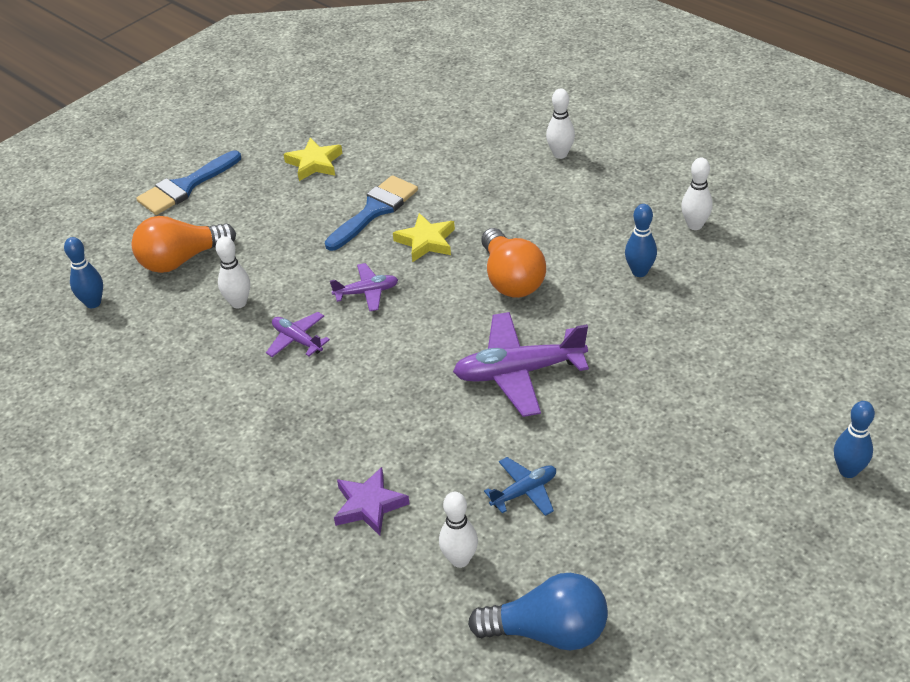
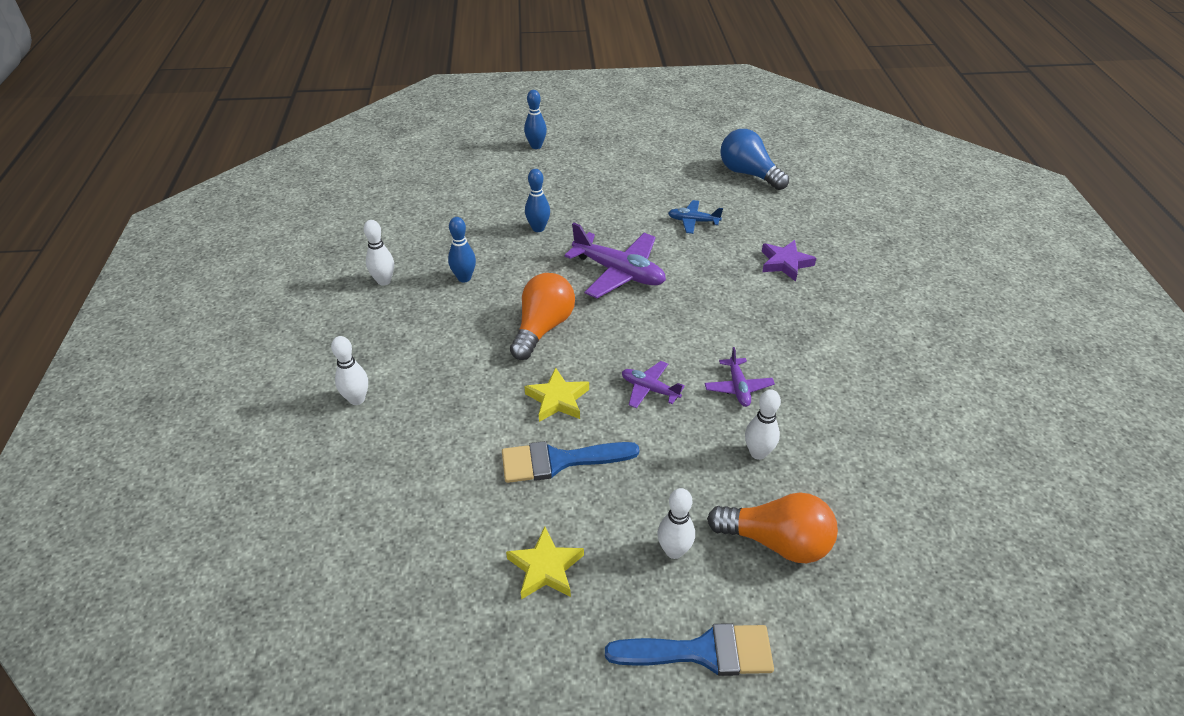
camera: 140 degrees left, 0 degrees up
blue bowling pin [64,237,103,308] -> blue bowling pin moved to [525,169,550,232]
white bowling pin [439,492,478,568] -> white bowling pin moved to [658,488,695,559]

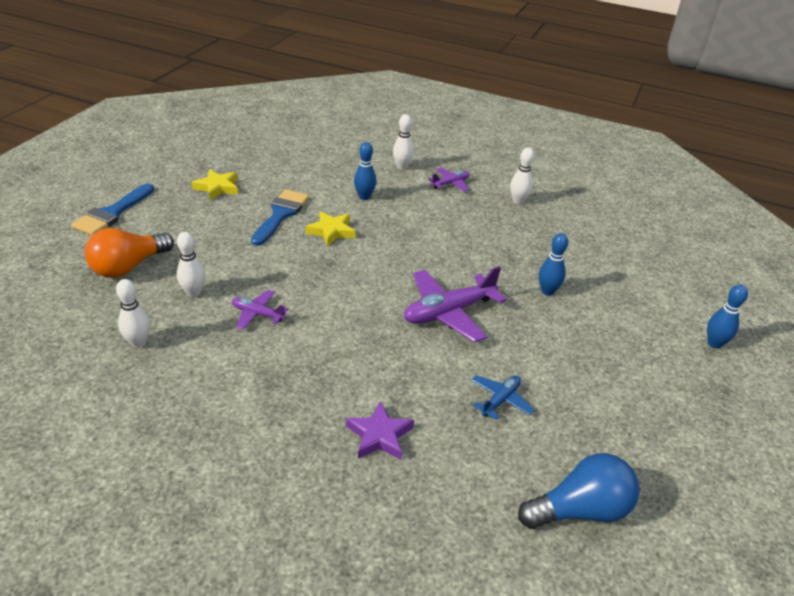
camera: 115 degrees right, 5 degrees down
blue bowling pin [448,217,476,282] -> blue bowling pin moved to [354,142,376,200]
orange light bulb [510,273,575,360] -> none
purple plane [622,361,685,408] -> purple plane moved to [428,168,470,192]
white bowling pin [658,488,695,559] -> white bowling pin moved to [116,279,150,348]

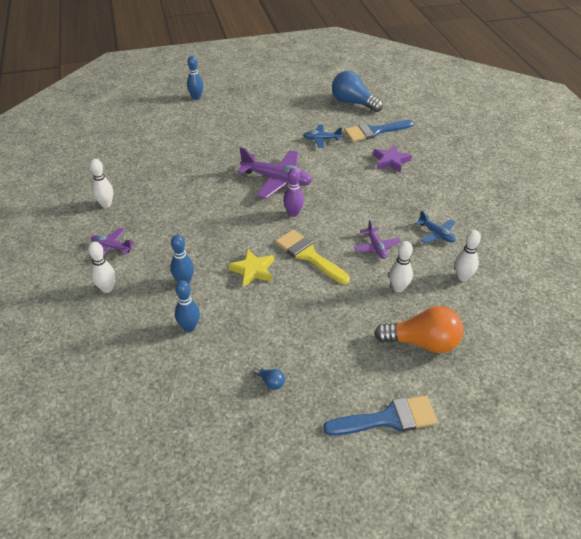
camera: 125 degrees left, 5 degrees up
yellow star [192,169,238,200] -> blue light bulb [253,366,285,390]
blue brush [251,189,309,246] -> blue brush moved to [344,120,414,142]
blue bowling pin [539,233,568,296] -> blue bowling pin moved to [175,280,200,332]
none -> yellow brush [275,230,350,284]
none -> purple bowling pin [283,168,304,217]
none -> blue plane [415,210,456,243]

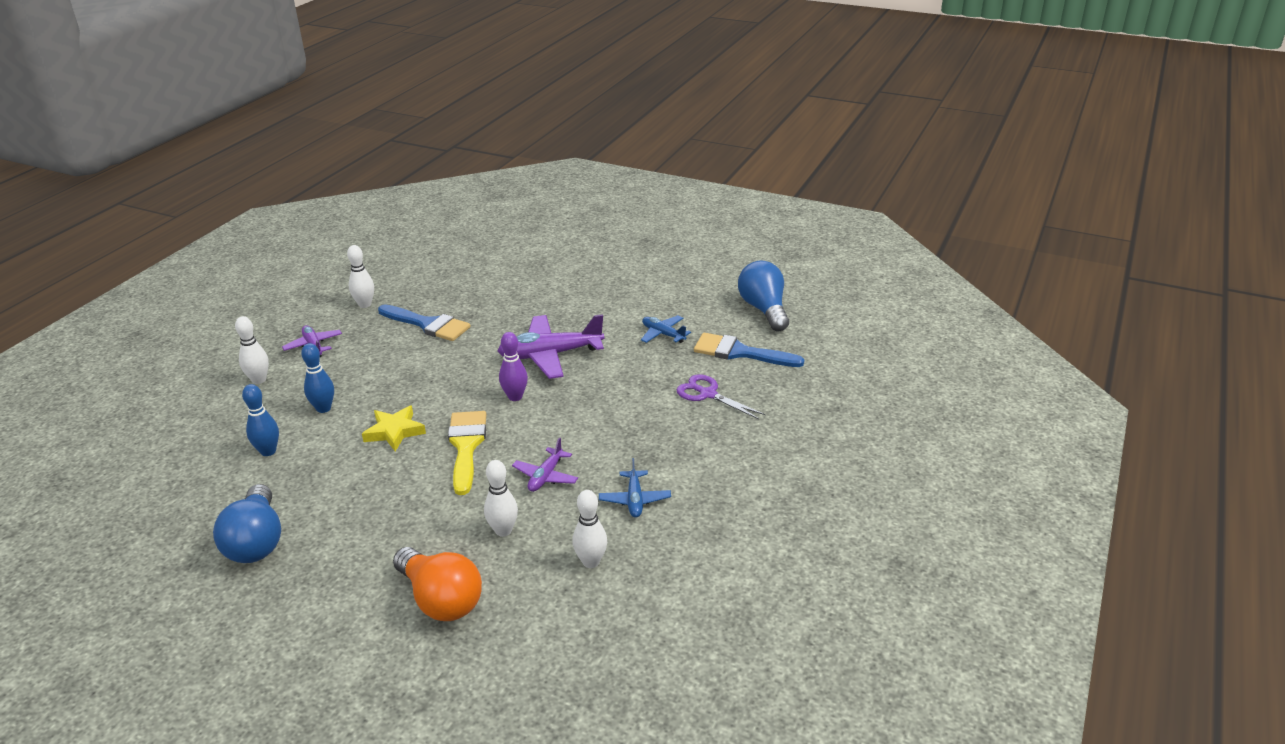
camera: 40 degrees right, 10 degrees down
blue bowling pin [187,56,204,100] -> none
purple plane [237,147,312,199] -> purple plane turned 105 degrees clockwise [497,314,604,379]
blue light bulb [253,366,285,390] -> blue light bulb [213,484,281,563], size x2.39
blue brush [323,395,438,435] -> blue brush moved to [378,304,471,341]
purple star [373,145,412,173] -> purple scissors [677,374,766,419]

